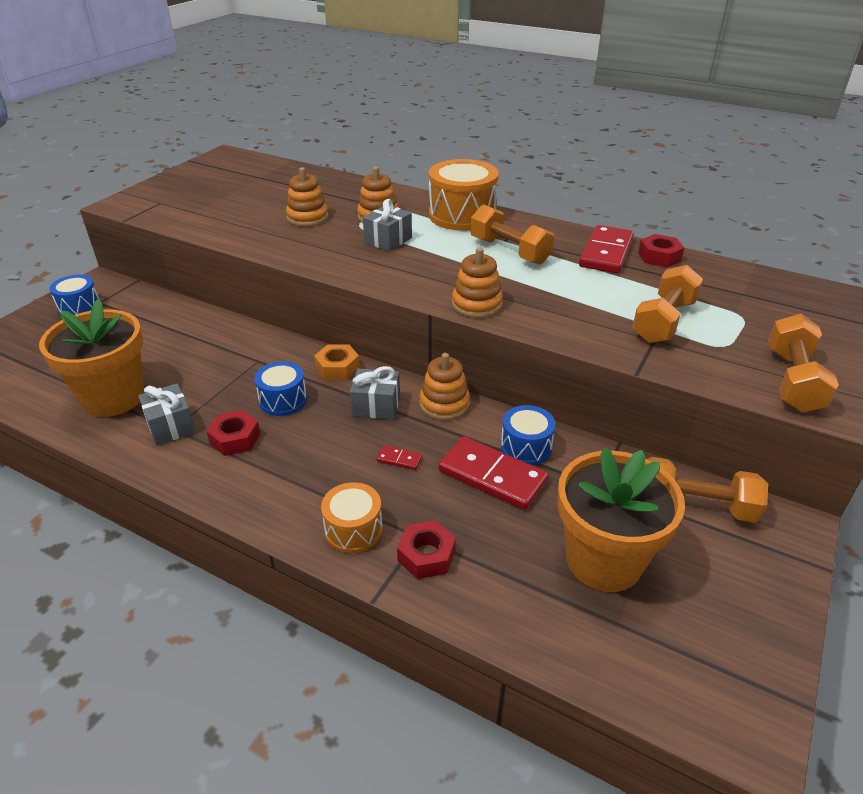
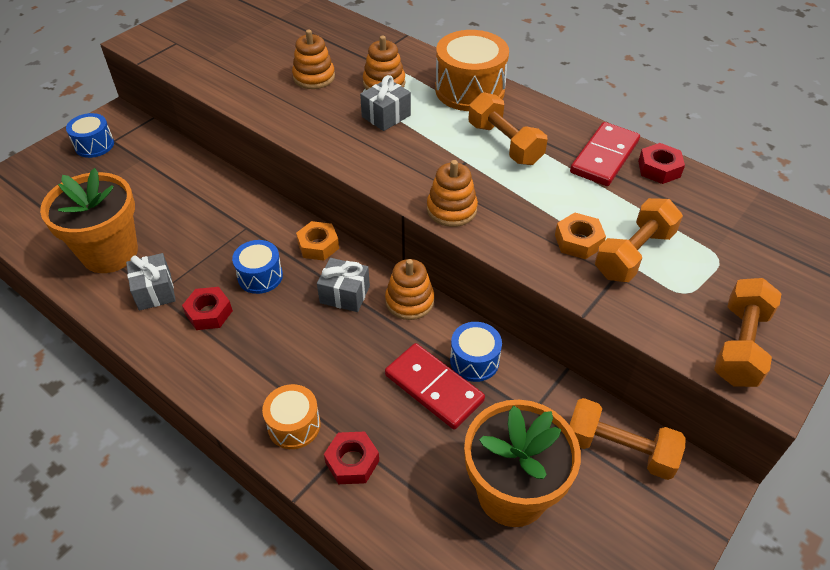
camera: 10 degrees right, 10 degrees up
red domino [377,445,422,470] -> none
none -> orange nut [555,213,606,259]

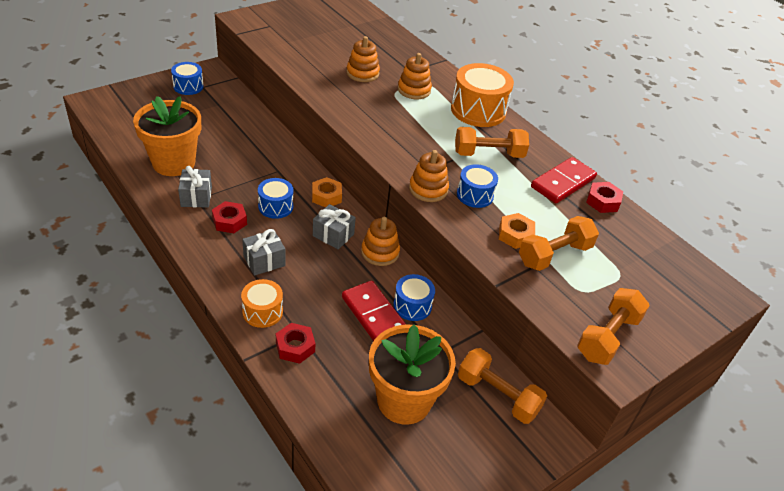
camera: 10 degrees right, 5 degrees down
grey gift [360,75,411,131] -> grey gift moved to [242,229,286,276]
orange dumbbell [469,92,548,165] -> orange dumbbell turned 75 degrees counterclockwise [455,127,529,158]
none -> blue drum [457,164,498,208]

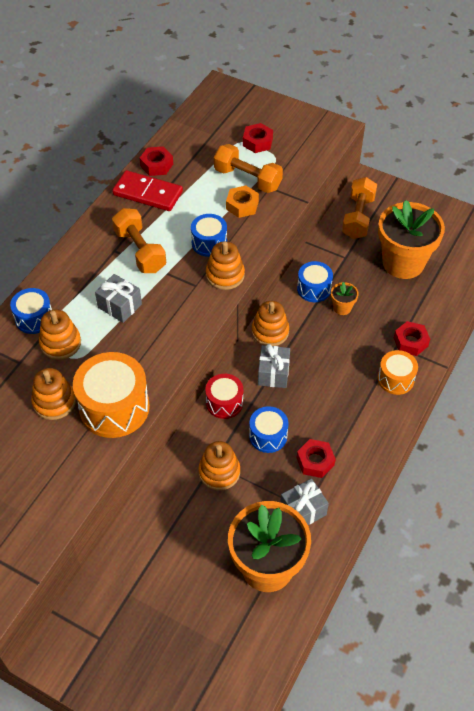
camera: 110 degrees left, 10 degrees up
blue drum [171,62,204,95] -> blue drum moved to [10,288,52,334]
grey gift [242,229,286,276] -> grey gift moved to [95,274,142,323]
orange nut [312,177,342,207] -> red drum [205,374,243,419]
red domino [342,281,407,341] -> orange flower pot [331,282,359,315]
orange drum [451,63,514,127] -> orange drum moved to [73,352,150,438]
orange dumbbell [577,288,650,365] -> none
none -> orange stacking toy [198,441,240,490]
none -> red nut [243,123,273,153]

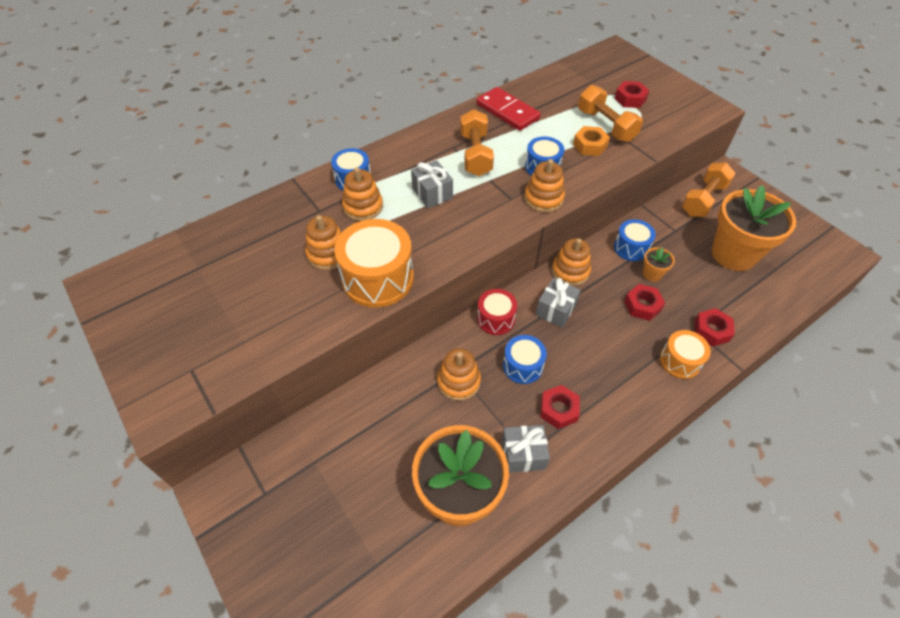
camera: 25 degrees right, 0 degrees up
red nut [140,146,173,176] -> red nut moved to [624,284,665,321]

